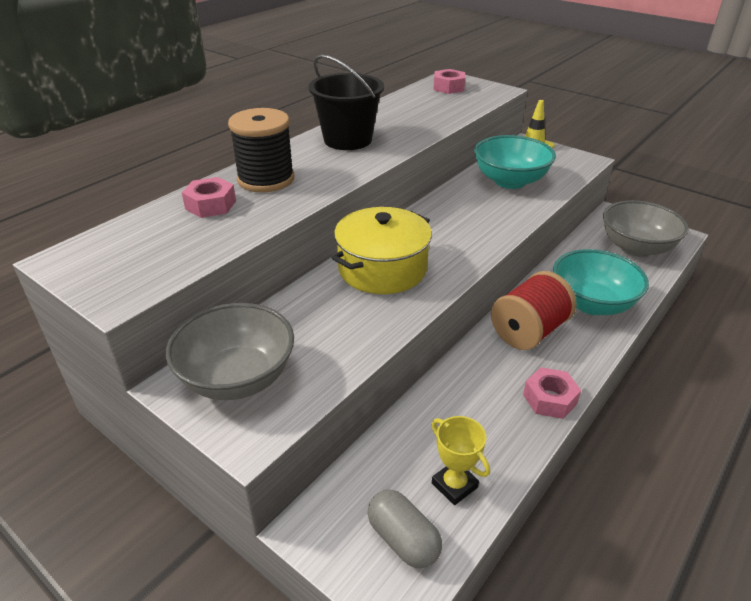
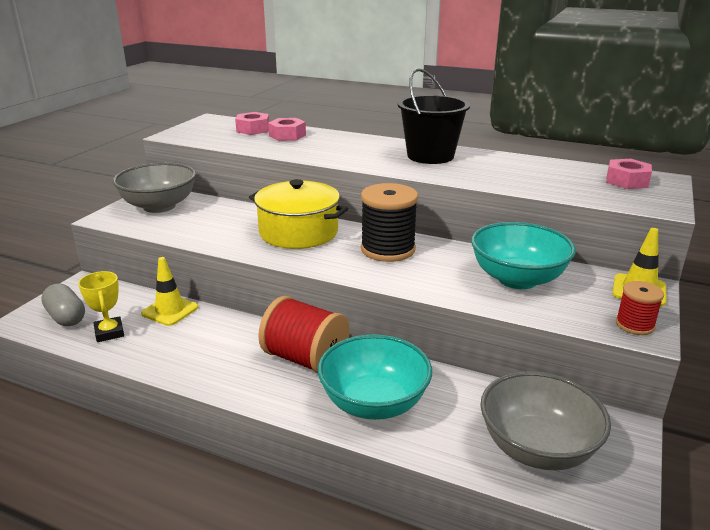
camera: 75 degrees right, 10 degrees down
black spool [228,108,294,192] -> black spool moved to [361,183,418,262]
grey capsule [368,490,442,568] -> grey capsule turned 75 degrees counterclockwise [41,283,85,326]
yellow trophy [432,416,490,505] -> yellow trophy turned 60 degrees counterclockwise [78,271,124,342]
pink nut [523,367,581,419] -> pink nut moved to [235,112,269,135]
none -> yellow traffic cone [141,257,198,326]
none -> red spool [616,281,664,335]

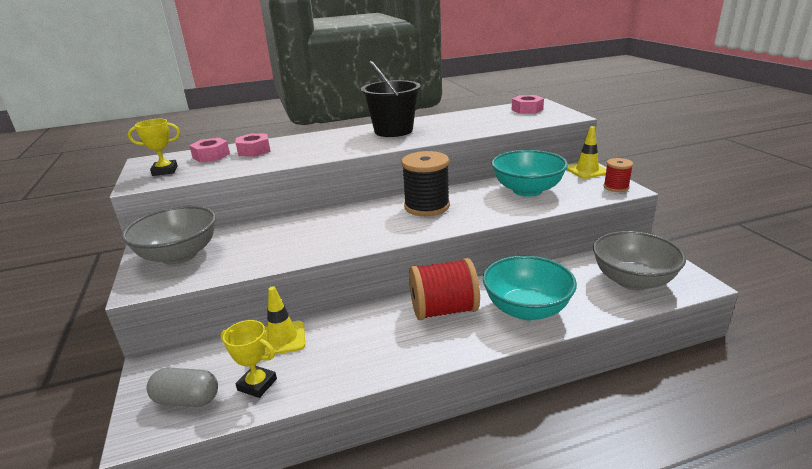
camera: 40 degrees left, 0 degrees up
yellow pot [249,179,348,249] -> none
none -> yellow trophy [128,119,180,176]

